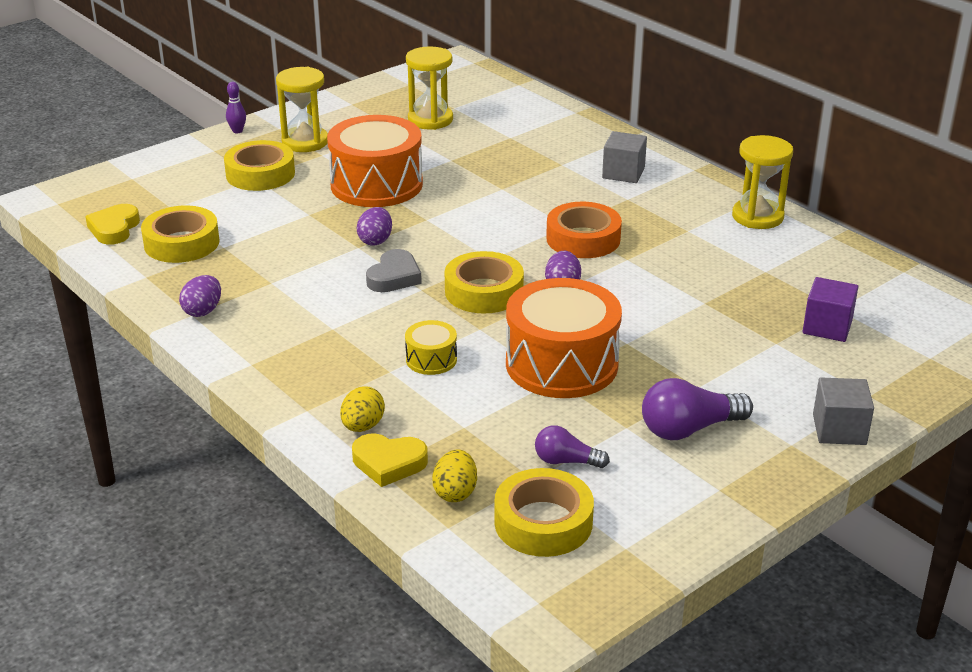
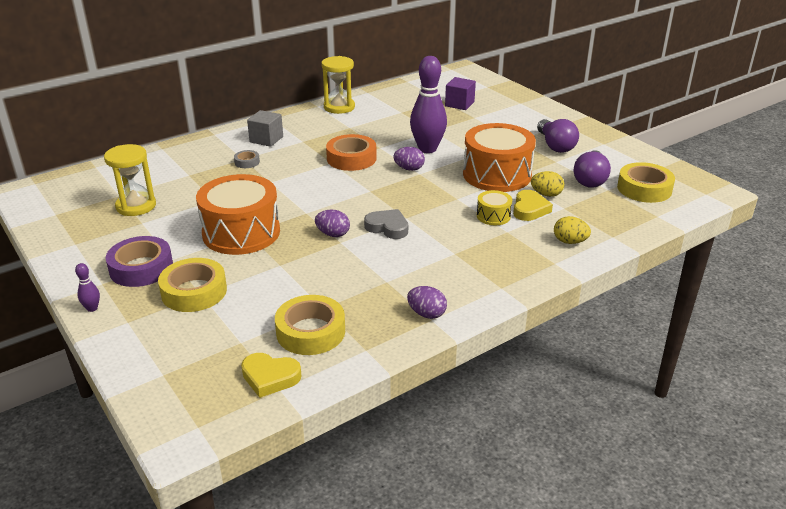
camera: 85 degrees left, 0 degrees up
yellow hourglass [276,67,328,152] -> purple tape [106,236,173,287]
yellow heart [352,433,428,487] -> yellow heart moved to [513,190,553,221]
yellow egg [432,450,477,502] -> yellow egg moved to [531,171,564,197]
yellow tape [445,251,524,314] -> none
purple light bulb [535,425,610,468] -> purple light bulb [574,150,611,188], size x1.64
grey cube [813,377,874,445] -> none
none -> grey tape [234,150,260,168]
none -> purple bowling pin [410,56,447,153]

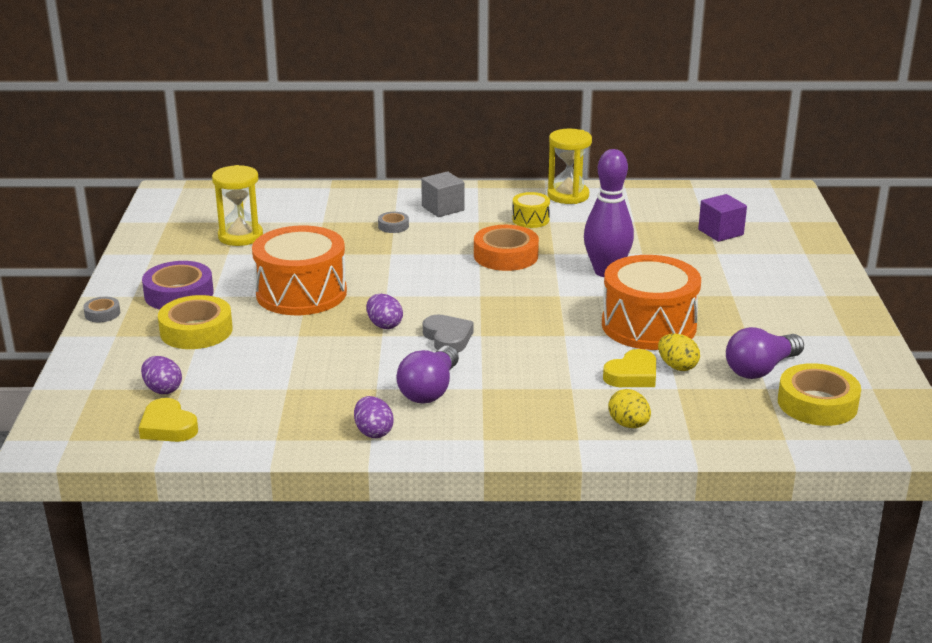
camera: 35 degrees right, 5 degrees down
purple bowling pin [75,263,100,312] -> grey tape [83,297,120,323]
yellow tape [275,295,345,355] -> none
purple egg [393,147,425,171] -> purple egg moved to [141,356,182,394]
yellow drum [477,190,512,225] -> yellow drum moved to [512,192,550,228]
purple light bulb [537,119,579,153] -> purple light bulb moved to [396,346,459,403]

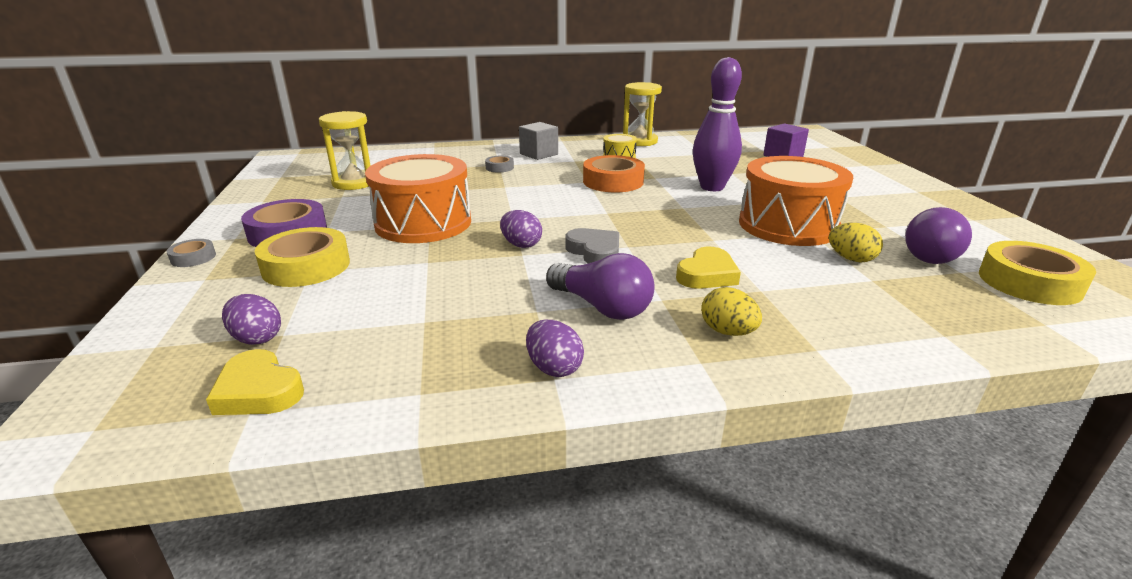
camera: 10 degrees left, 0 degrees up
purple light bulb [396,346,459,403] -> purple light bulb turned 60 degrees counterclockwise [546,253,655,320]
yellow heart [603,349,656,387] -> yellow heart moved to [676,246,741,289]
yellow egg [608,389,651,428] -> yellow egg moved to [701,287,762,336]

